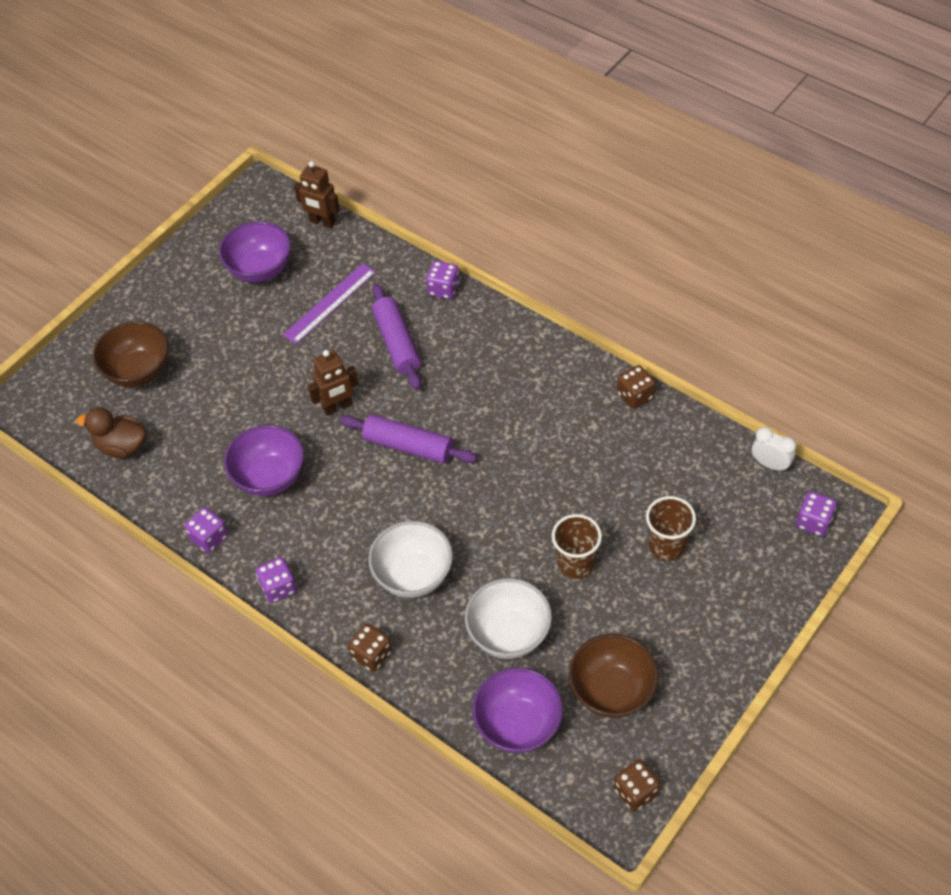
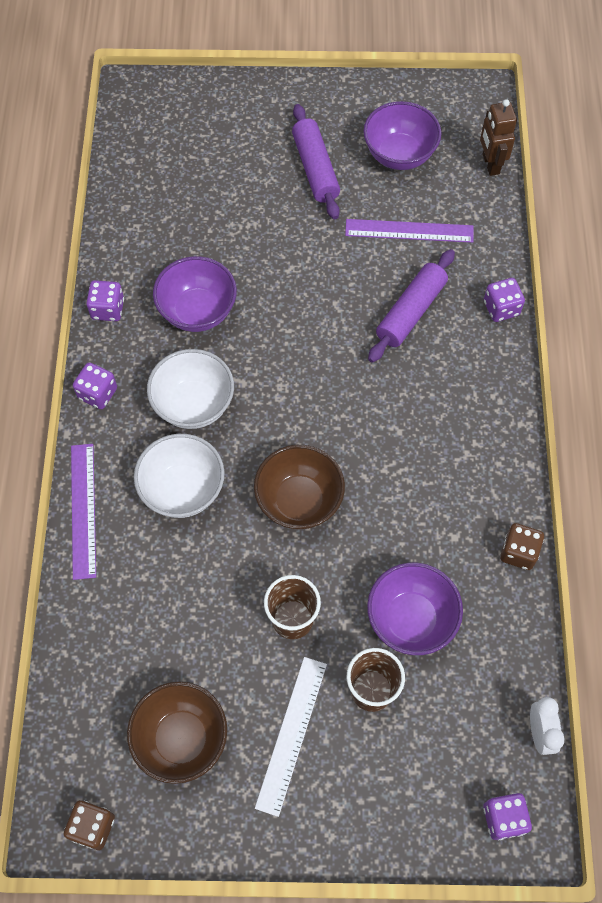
camera: 50 degrees right, 10 degrees up
brown duck [77,407,147,458] -> none
brown bowl [92,321,168,387] -> brown bowl moved to [254,445,345,530]
brown robot [308,350,359,416] -> none
purple rolling pin [339,414,477,464] -> purple rolling pin moved to [292,104,340,219]
brown dice [348,623,392,672] -> purple ruler [71,444,96,580]
white bowl [465,578,552,659] -> white bowl moved to [147,349,234,429]
purple bowl [472,667,563,753] -> purple bowl moved to [367,563,463,655]
none -> white ruler [255,657,327,817]

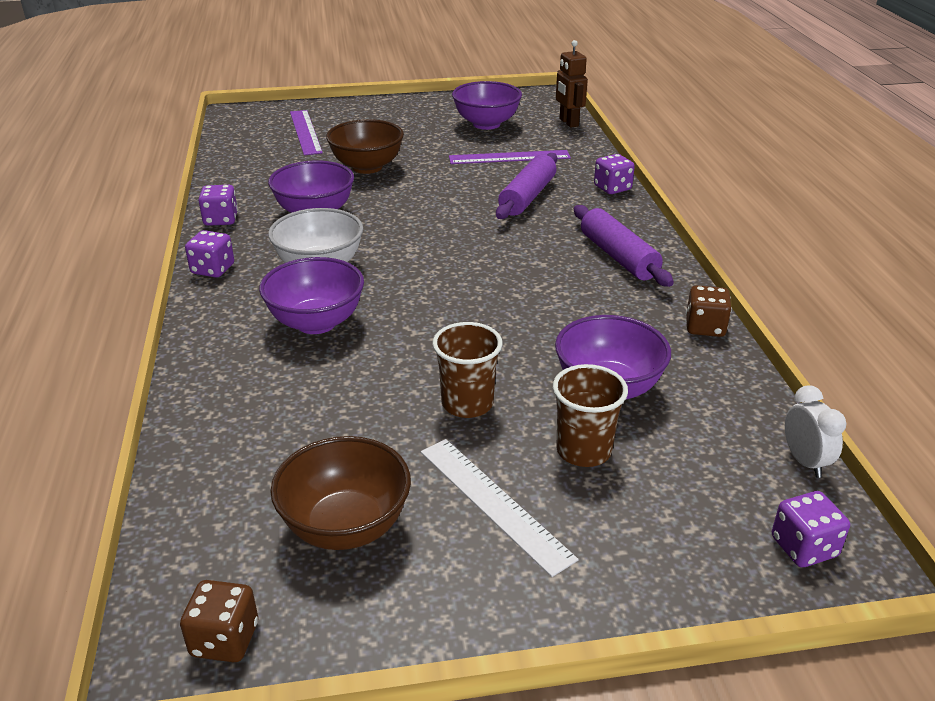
camera: 10 degrees left, 30 degrees down
purple ruler [71,444,96,580] -> purple ruler moved to [290,110,323,155]
white bowl [134,434,225,518] -> purple bowl [259,257,364,334]
brown bowl [254,445,345,530] -> brown bowl moved to [326,119,404,174]
white ruler [255,657,327,817] -> white ruler turned 45 degrees counterclockwise [421,439,579,577]
purple rolling pin [292,104,340,219] -> purple rolling pin moved to [574,205,674,287]

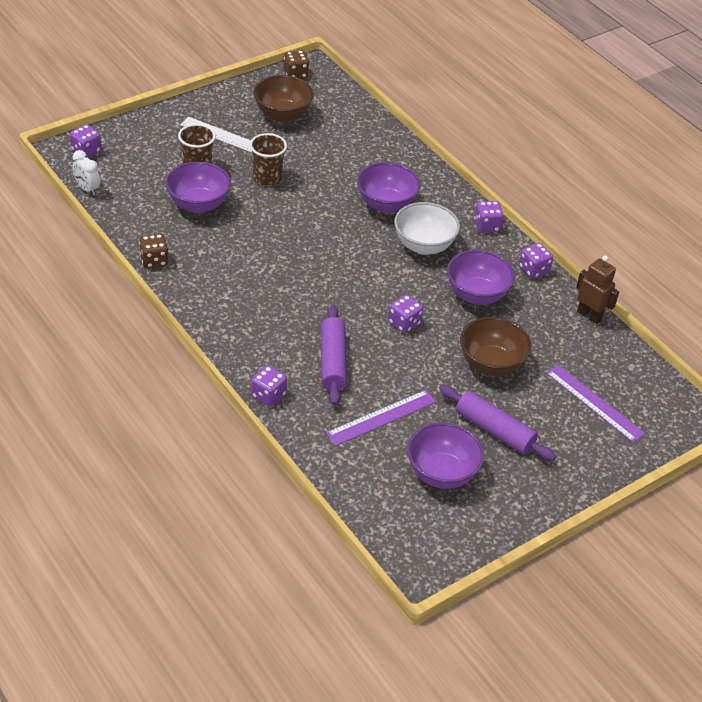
camera: 150 degrees right, 10 degrees up
brown robot [556,40,588,128] -> brown robot moved to [576,256,619,324]
purple rolling pin [574,205,674,287] -> purple rolling pin moved to [440,385,556,461]
none -> purple dice [388,294,423,333]

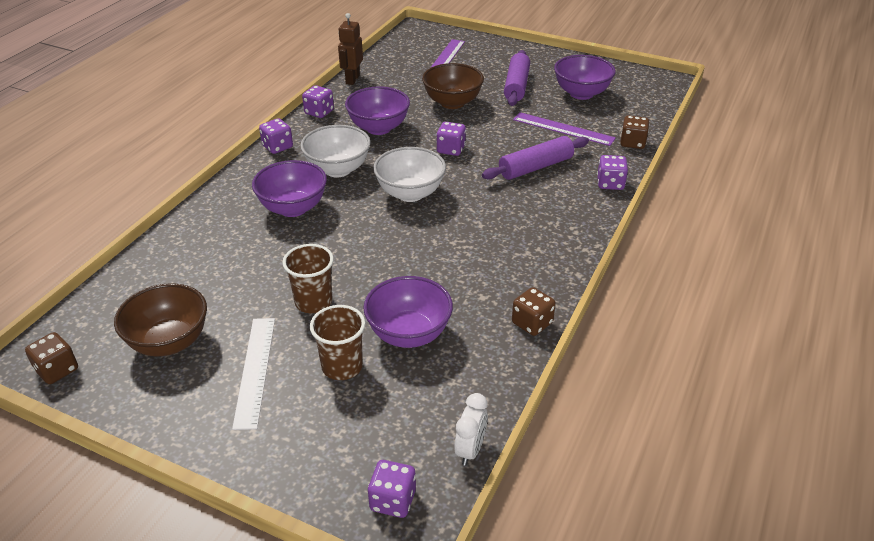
camera: 115 degrees left, 5 degrees down
none -> white bowl [373,147,446,202]
none -> brown dice [620,115,650,149]

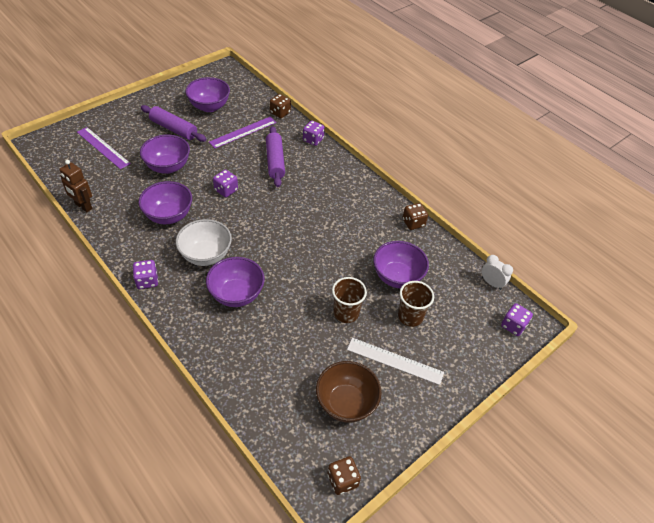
camera: 70 degrees left, 10 degrees up
purple dice [302,85,334,118] -> none
white bowl [373,147,446,202] -> none
brown bowl [422,63,484,109] -> purple bowl [140,135,190,174]

